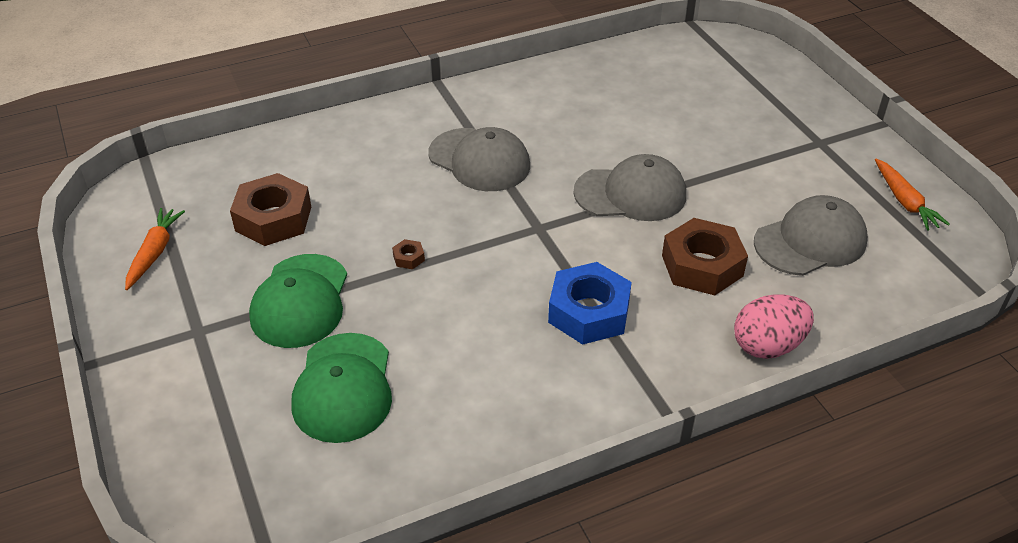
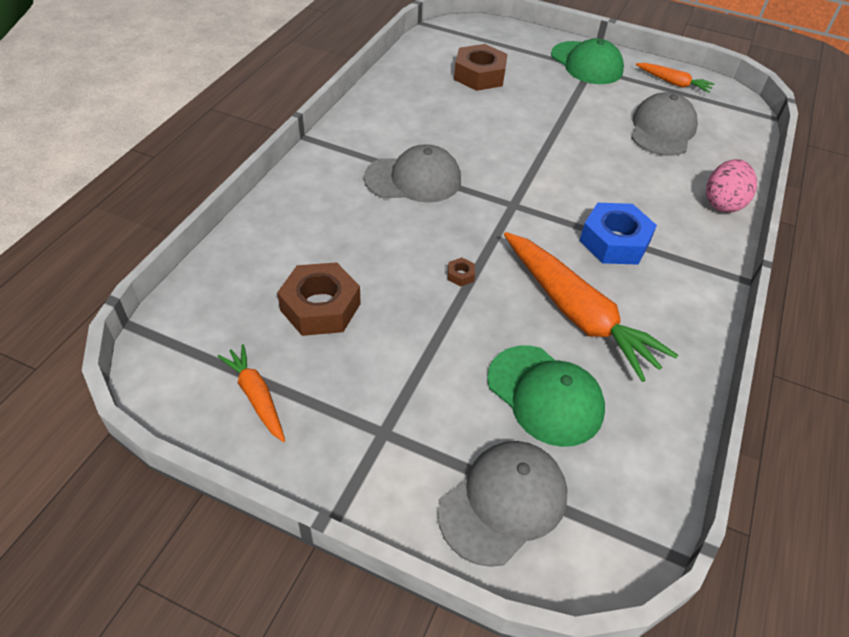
camera: 45 degrees left, 5 degrees up
green cap [249,254,347,348] -> green cap moved to [551,38,624,84]
grey cap [573,154,686,221] -> grey cap moved to [438,441,568,567]
brown nut [662,218,748,295] -> brown nut moved to [454,44,508,91]
none -> orange carrot [504,232,678,382]

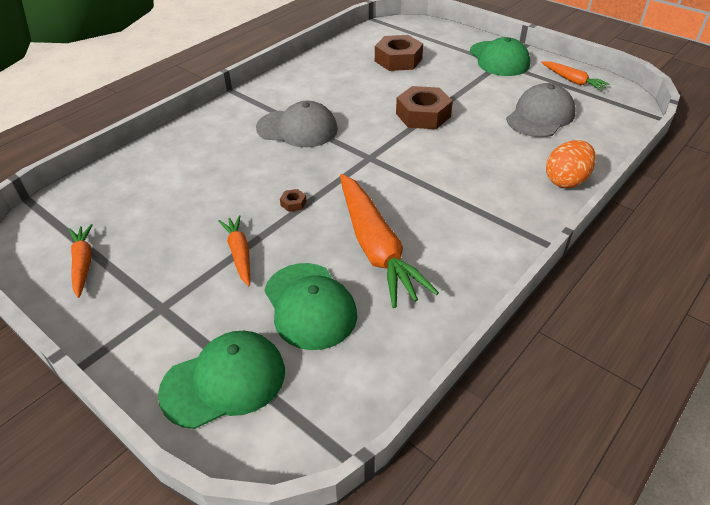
camera: 20 degrees right, 5 degrees down
brown nut [277,262,361,336] -> brown nut moved to [396,86,453,129]
grey cap [438,441,568,567] -> green cap [158,331,285,429]
blue nut [579,203,657,265] -> none
pink egg [706,159,757,213] -> orange egg [546,140,596,188]
none -> orange carrot [218,215,250,286]

